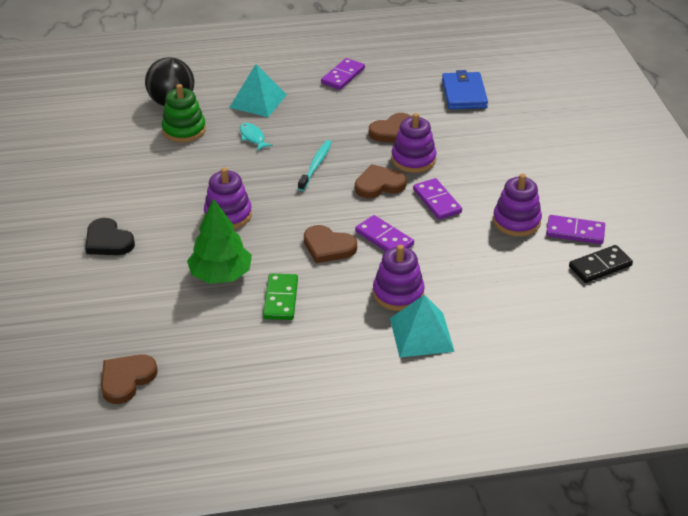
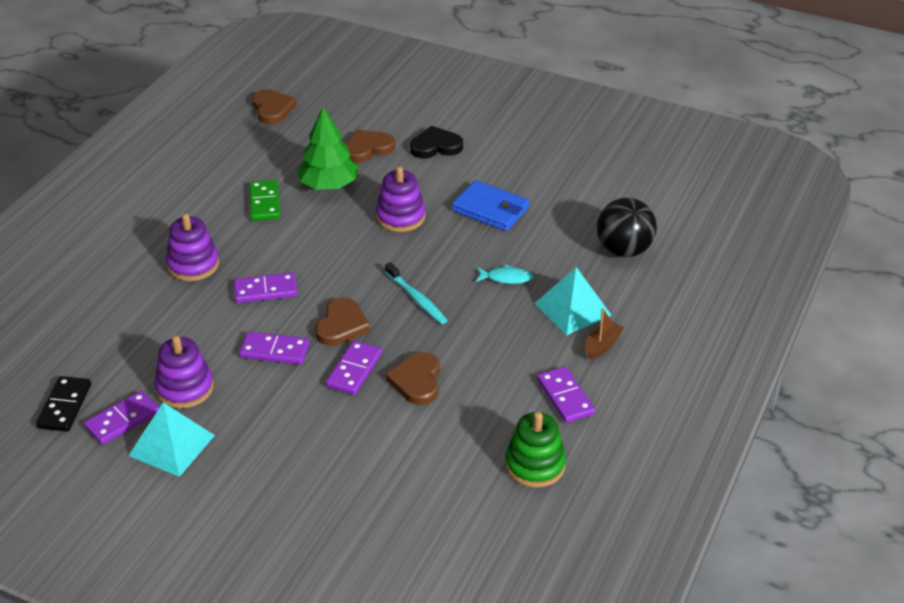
camera: 125 degrees right, 0 degrees up
green stacking toy [162,84,206,142] -> green stacking toy moved to [505,412,566,488]
green domino [263,274,298,320] -> green domino turned 45 degrees clockwise [249,180,280,221]
brown heart [304,225,357,263] -> brown heart moved to [345,129,395,163]
turquoise pyramid [390,295,455,358] -> turquoise pyramid moved to [128,403,215,477]
purple stacking toy [391,113,436,173] -> purple domino [326,340,382,395]
blue wallet [442,70,488,109] -> blue wallet moved to [452,180,530,231]
none -> brown boat [585,308,624,359]

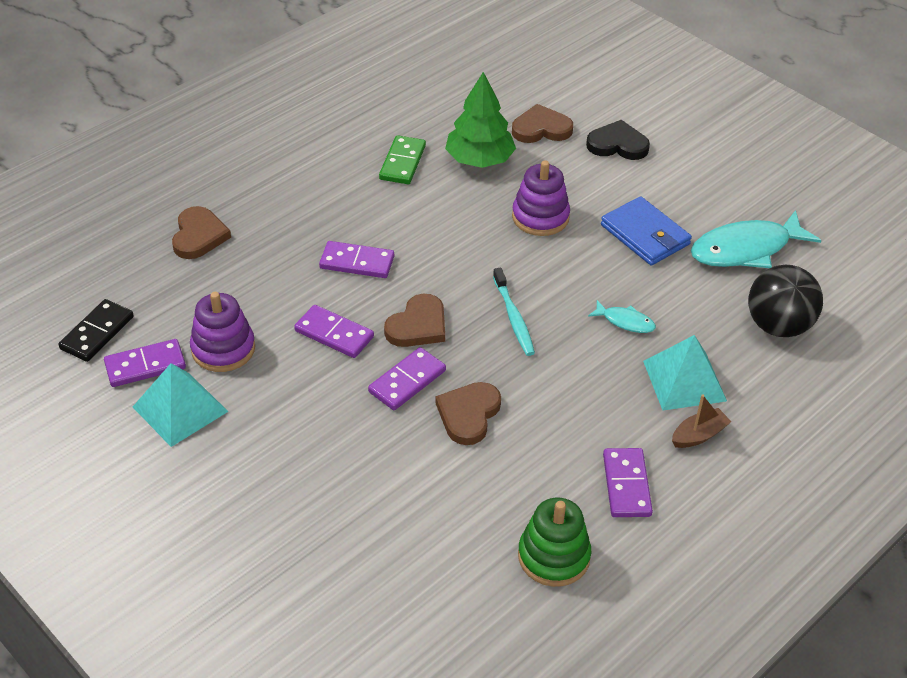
camera: 20 degrees right, 5 degrees up
purple stacking toy [166,213,219,281] -> none
brown heart [252,89,297,124] -> brown heart moved to [172,206,231,259]
none -> turquoise fish [691,210,821,268]

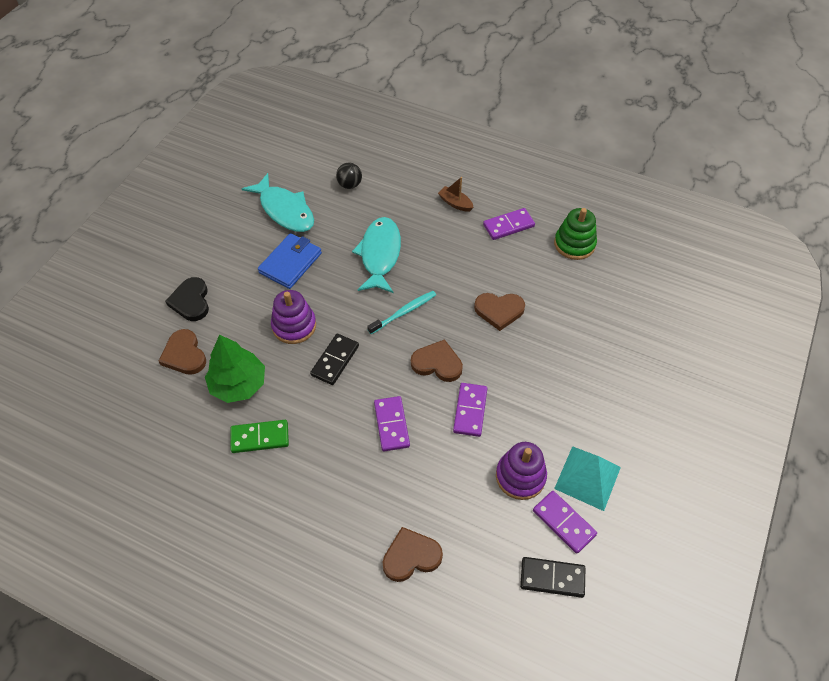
camera: 110 degrees left, 10 degrees up
purple domino [368,347,446,410] -> none
turquoise fish [588,300,656,333] -> turquoise fish [352,217,401,293], size x2.09
turquoise pyramid [643,335,727,410] -> none
black ball [748,265,823,337] -> black ball [336,163,362,189], size x0.57
none -> black domino [310,334,359,385]

